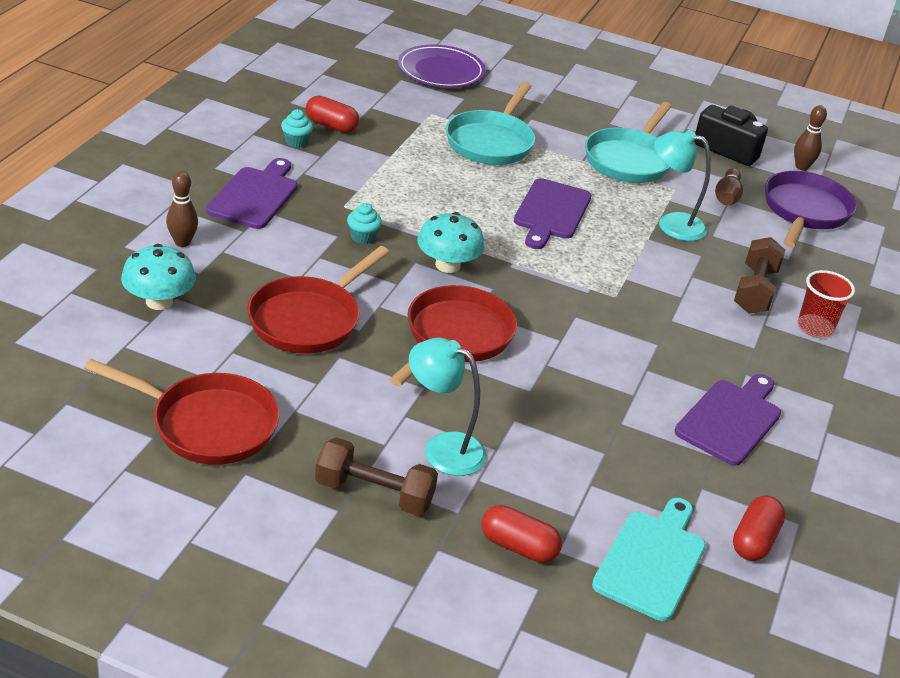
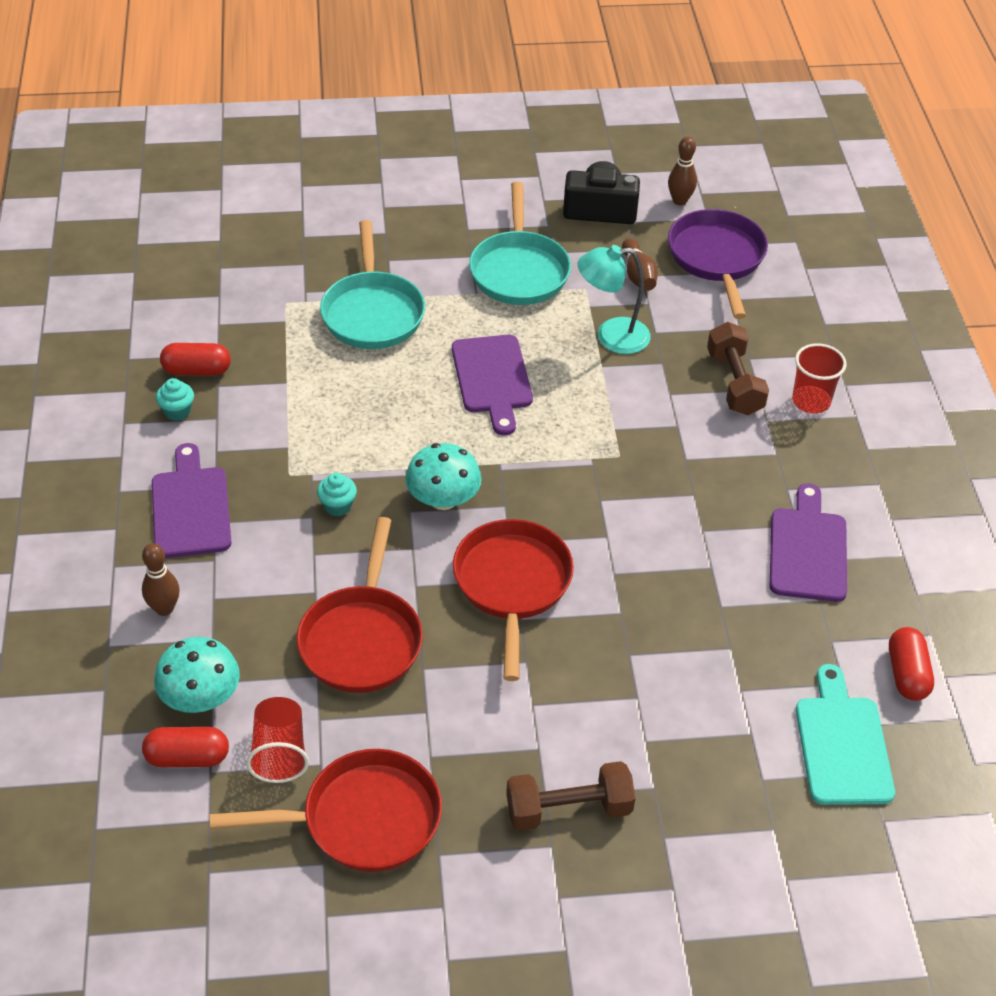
camera: 25 degrees left, 10 degrees up
purple plate [398,44,485,88] -> none
turquoise lamp [409,338,487,476] -> none
red capsule [482,505,562,563] -> red capsule moved to [142,727,229,767]
none -> red cup [246,697,309,783]

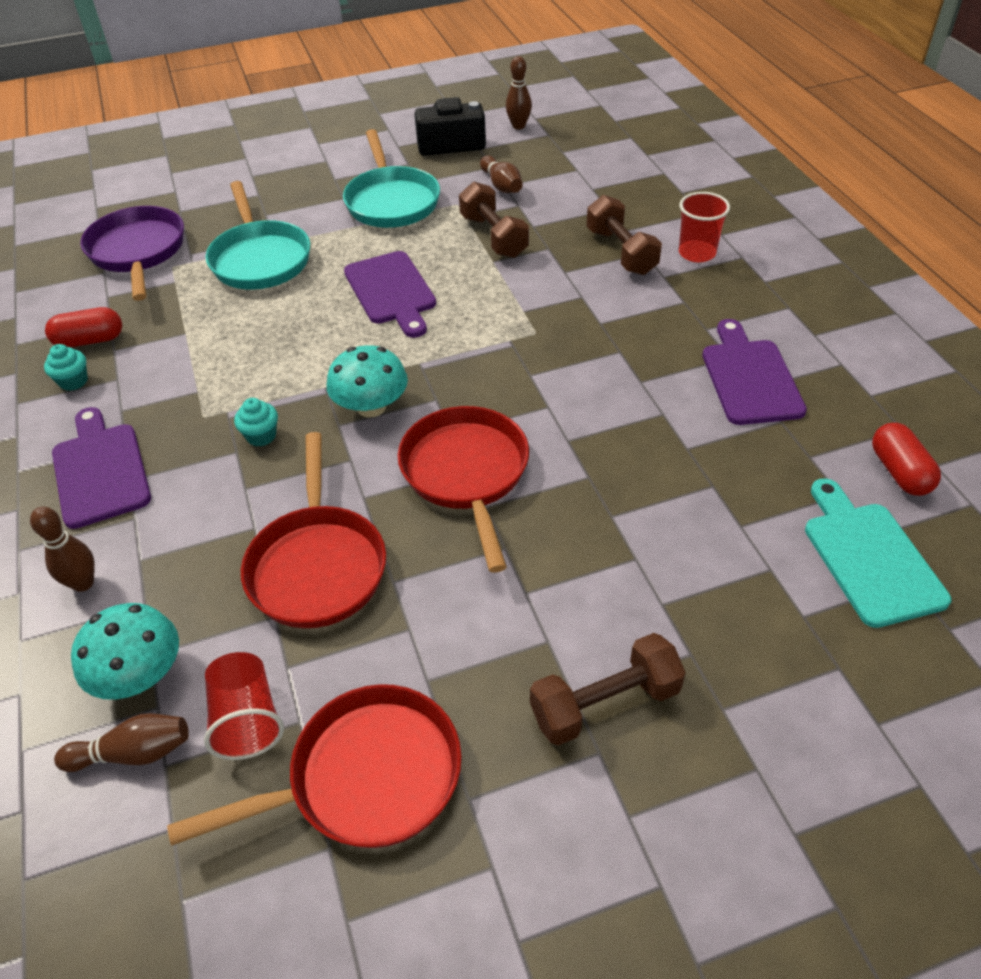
camera: 10 degrees left, 0 degrees up
red capsule [142,727,229,767] -> brown bowling pin [54,713,189,772]
turquoise lamp [578,245,651,354] -> brown dumbbell [459,182,529,258]
purple pan [668,209,768,319] -> purple pan moved to [80,206,184,301]

